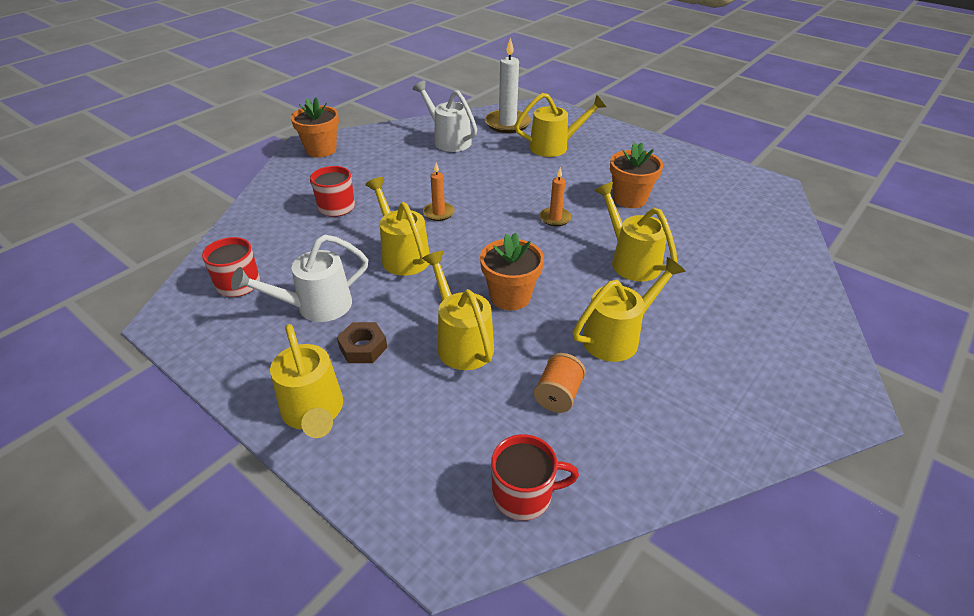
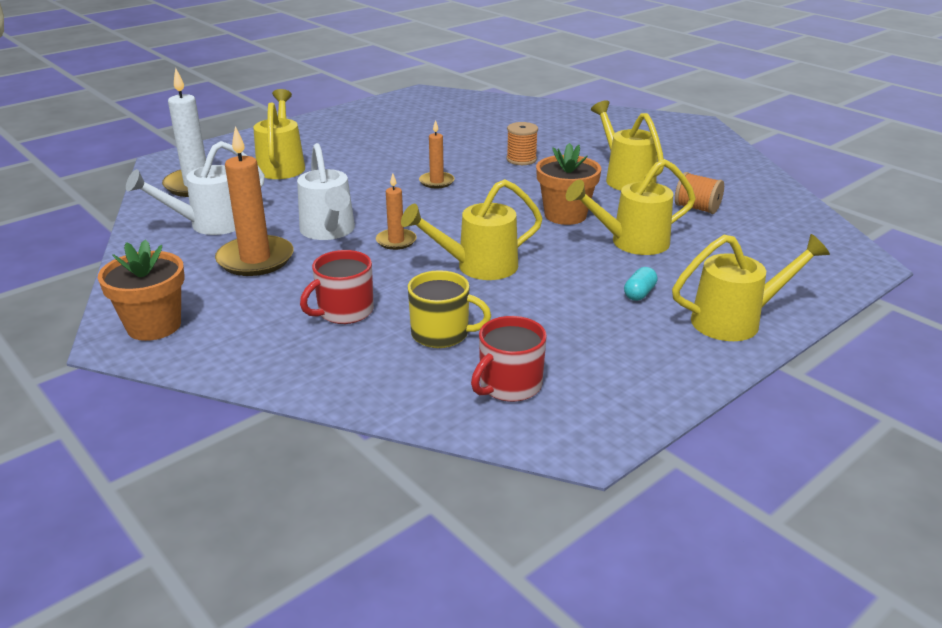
camera: 80 degrees left, 10 degrees down
white watering can [231,235,368,322] -> white watering can moved to [297,143,355,240]
brown nut [337,322,387,363] -> turquoise capsule [624,267,657,301]
red mug [491,434,579,521] -> none
yellow watering can [594,182,677,282] -> orange spool [506,122,538,165]
orange flower pot [610,142,663,208] -> none
none -> orange candle [215,126,294,276]
none -> yellow mug [408,270,491,348]

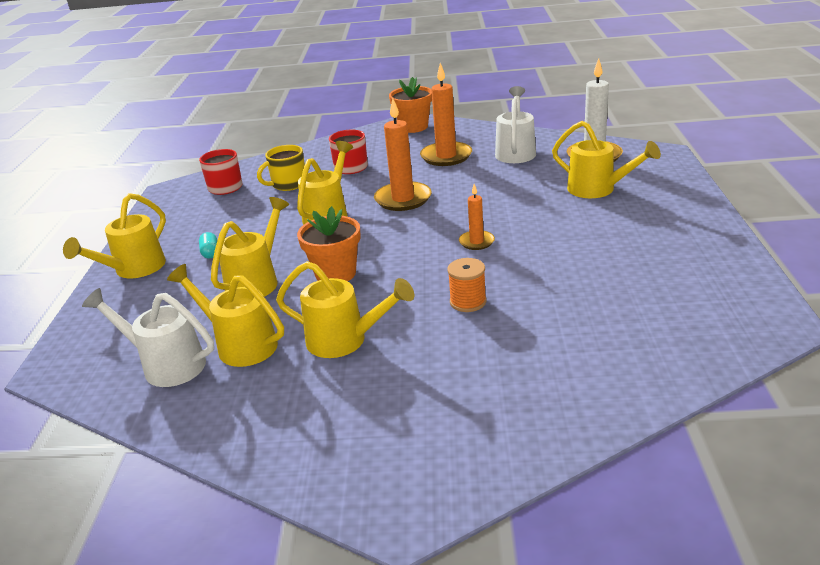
camera: 135 degrees right, 0 degrees up
white watering can [297,143,355,240] -> white watering can moved to [82,288,214,387]
orange candle [376,173,417,250] -> orange candle [374,98,432,211], size x1.81
orange spool [675,172,724,214] -> yellow watering can [167,264,284,367]

